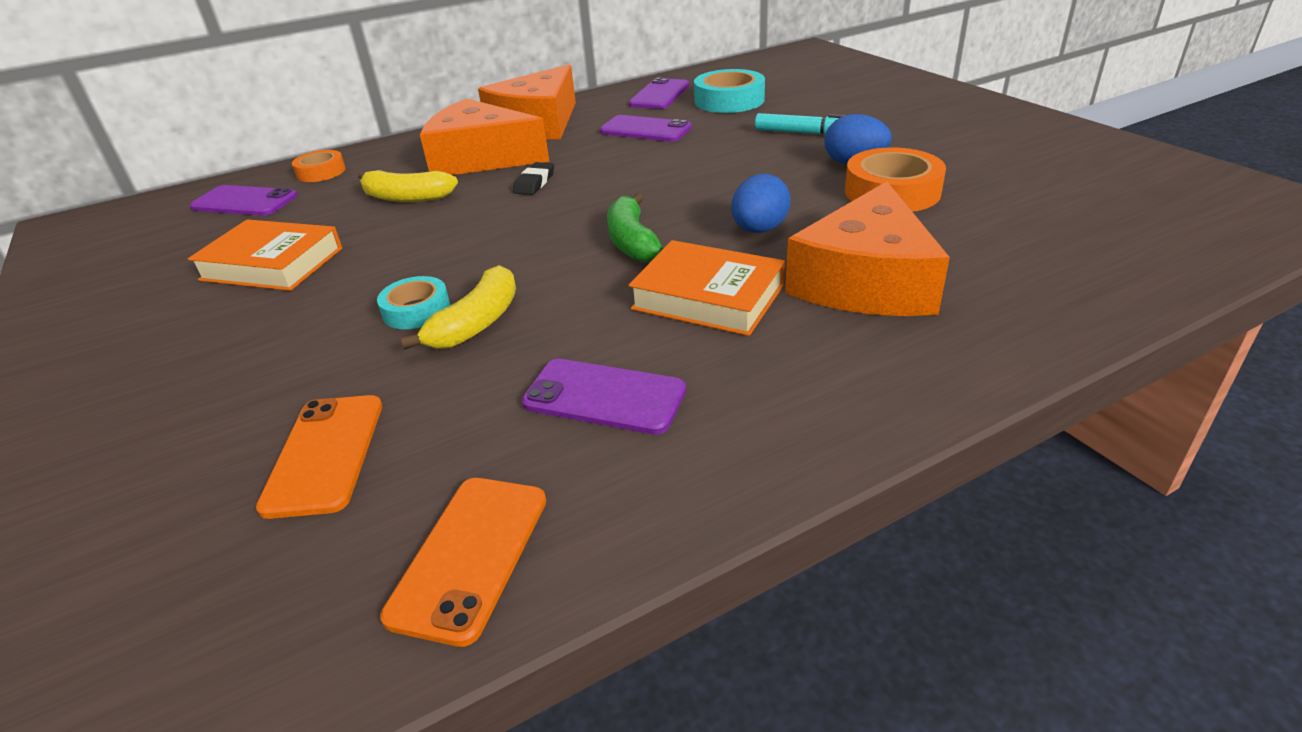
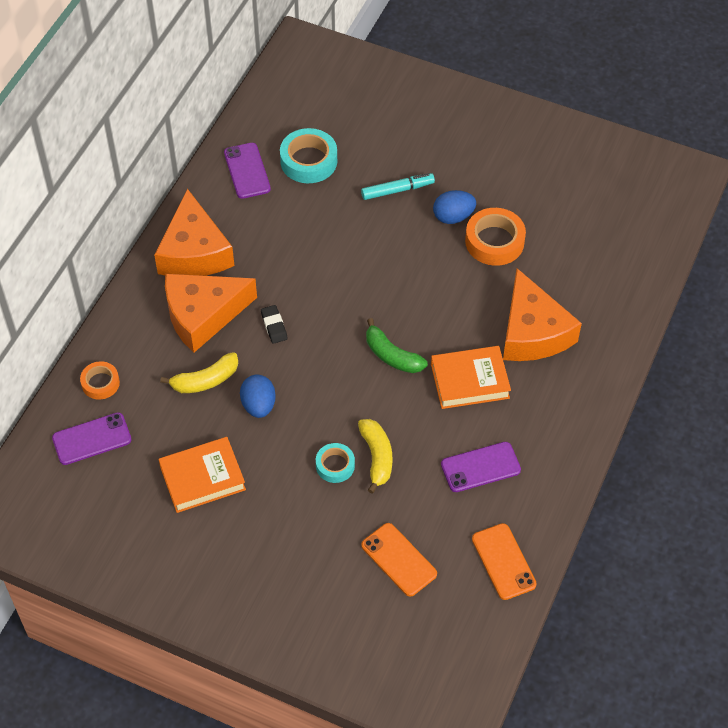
camera: 40 degrees left, 20 degrees up
purple phone [600,115,692,142] -> none
blue egg [731,174,791,233] -> blue egg moved to [240,374,276,418]

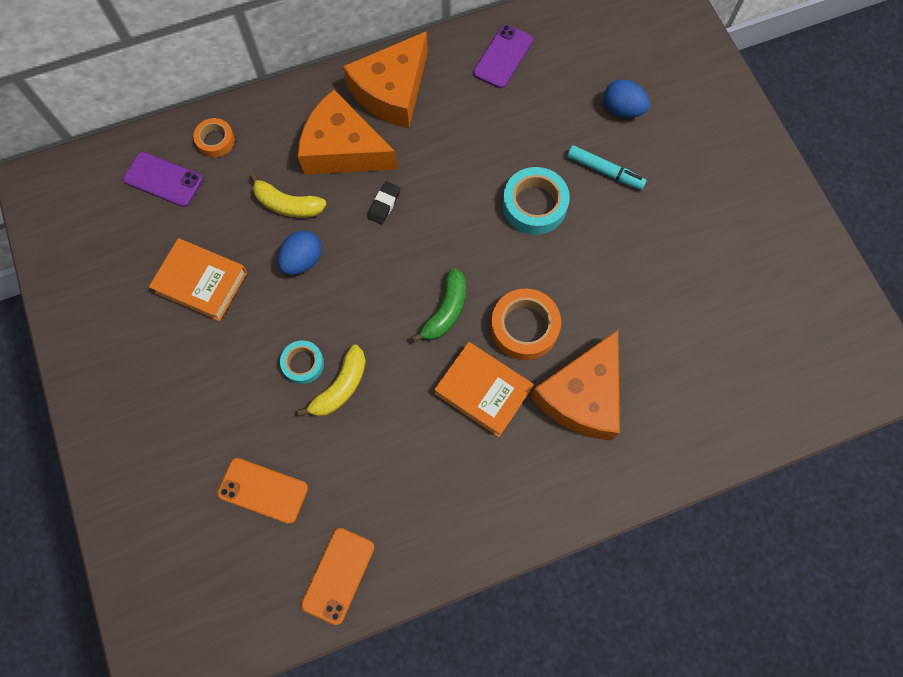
camera: 45 degrees right, 15 degrees up
turquoise tape [280,128,337,183] -> turquoise tape moved to [502,167,570,235]
orange phone [361,523,437,596] -> orange phone turned 75 degrees counterclockwise [217,458,308,524]
green banana [366,318,428,373] -> green banana turned 150 degrees counterclockwise [411,268,466,343]
blue egg [433,190,476,224] -> blue egg moved to [604,79,650,118]
purple phone [441,442,521,492] -> none
orange tape [465,208,526,266] -> orange tape moved to [491,289,561,360]

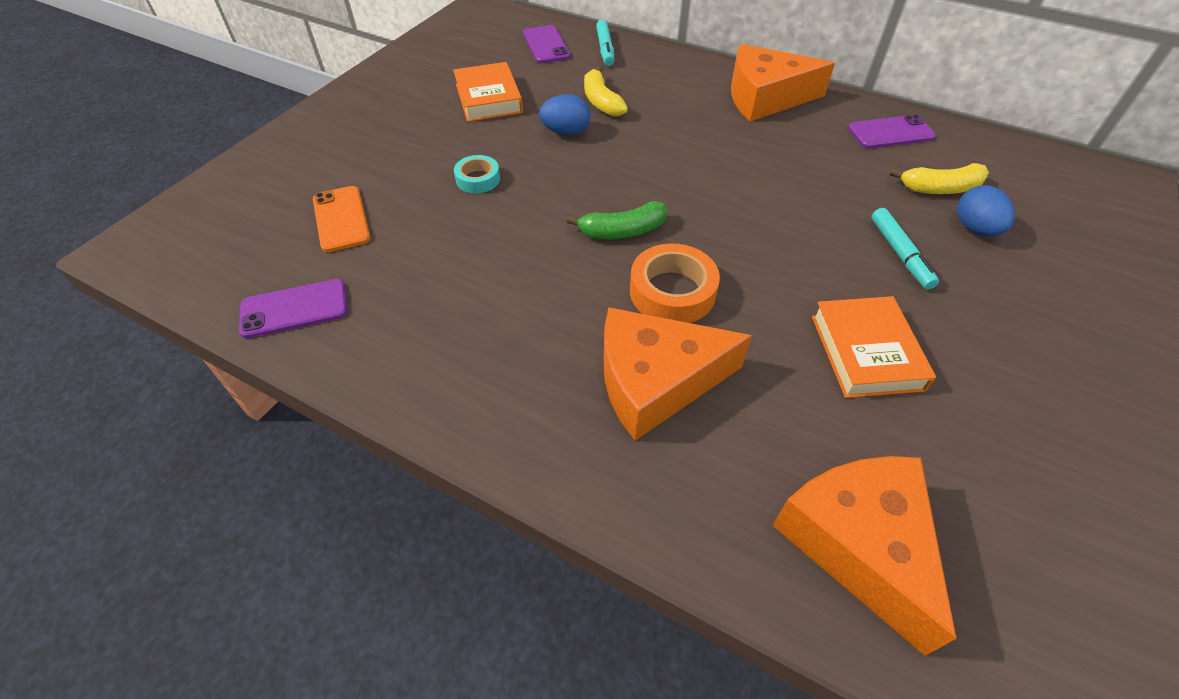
camera: 50 degrees right, 20 degrees down
orange tape [193,118,235,157] -> turquoise marker [596,19,614,66]
orange cheese [298,90,397,175] -> orange cheese moved to [772,456,957,656]
yellow banana [298,345,366,417] -> yellow banana moved to [890,163,989,194]
orange phone [301,528,375,625] -> purple phone [239,279,348,338]
black eraser [367,181,401,225] -> none
orange book [434,342,534,437] -> orange book moved to [812,296,936,398]
turquoise tape [502,167,570,235] -> none

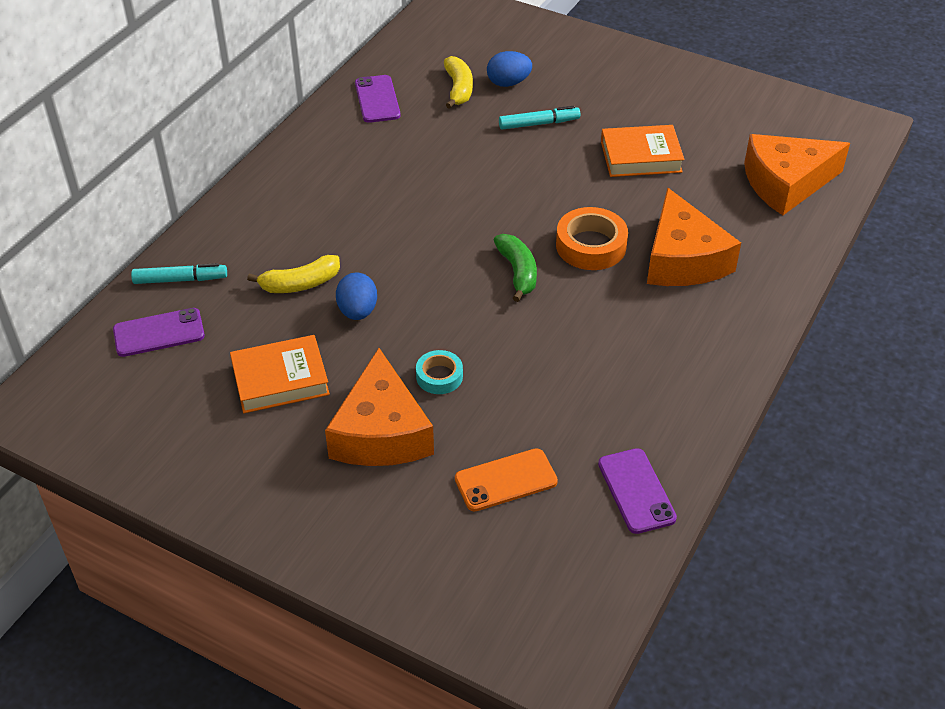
camera: 90 degrees left, 5 degrees down
orange cheese [731,44,835,122] -> orange cheese moved to [325,348,434,466]

